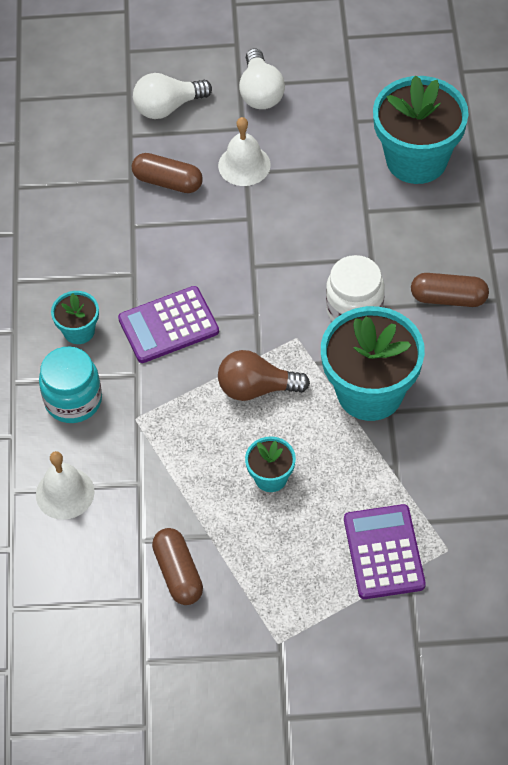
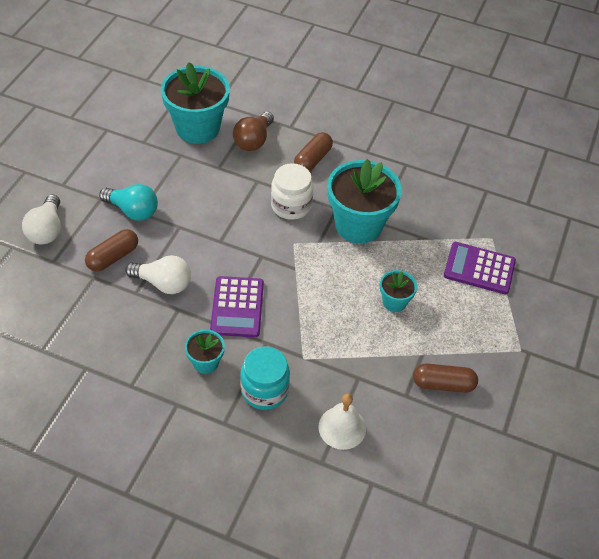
camera: 70 degrees left, 5 degrees down
white bell [218,117,271,186] -> turquoise light bulb [99,184,158,221]
brown light bulb [218,350,310,401] -> brown light bulb moved to [233,112,274,151]
white light bulb [239,48,285,109] -> white light bulb moved to [125,255,191,294]

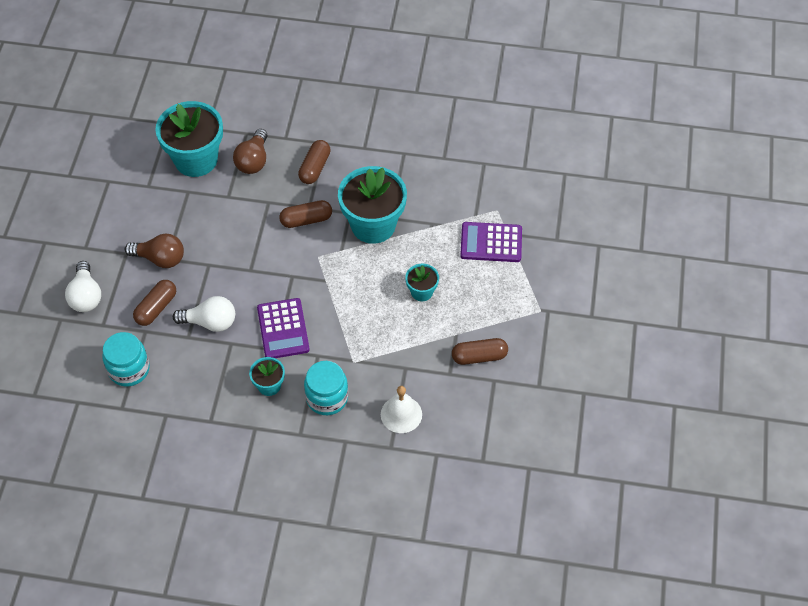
camera: 10 degrees left, 5 degrees up
turquoise light bulb [99,184,158,221] -> brown light bulb [125,234,184,268]
white jar [271,163,313,220] -> brown capsule [279,200,332,228]
none -> turquoise jar [102,332,150,387]

